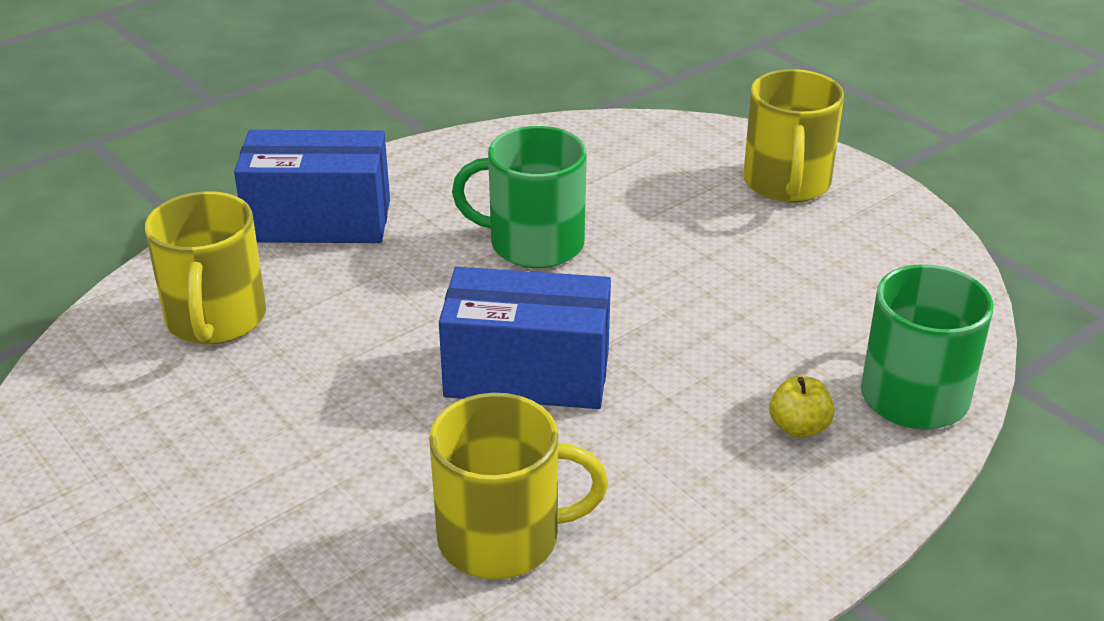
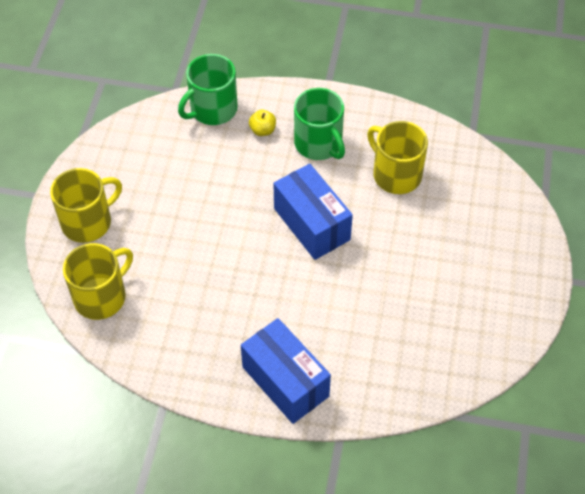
camera: 130 degrees left, 20 degrees up
yellow mug [145,191,266,345] -> yellow mug moved to [63,243,133,320]
green mug [452,126,587,268] -> green mug moved to [294,88,345,160]

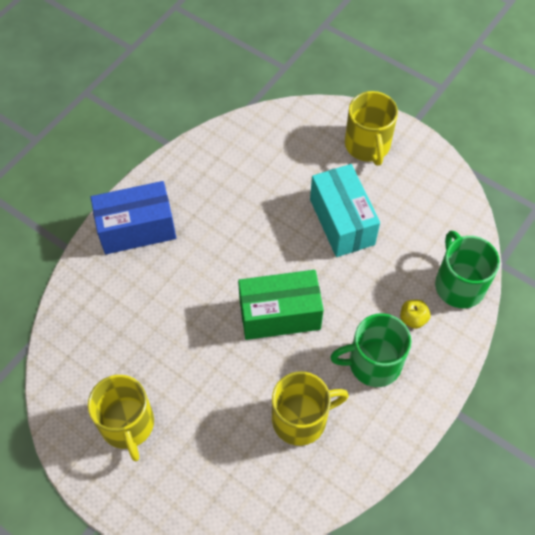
camera: 115 degrees right, 5 degrees up
yellow mug [63,243,133,320] -> yellow mug moved to [88,375,154,461]
blue box [273,164,353,260] -> green box [238,270,324,340]
none -> turquoise box [310,164,380,257]

